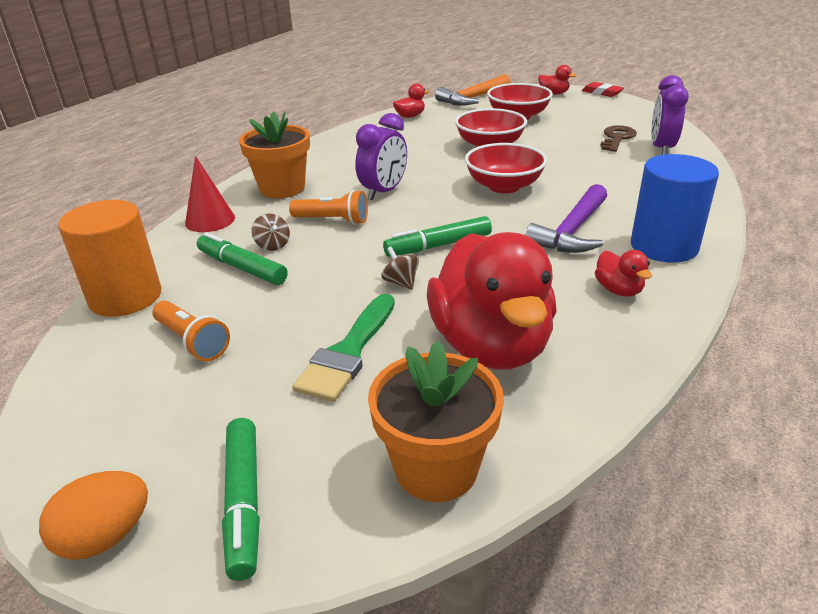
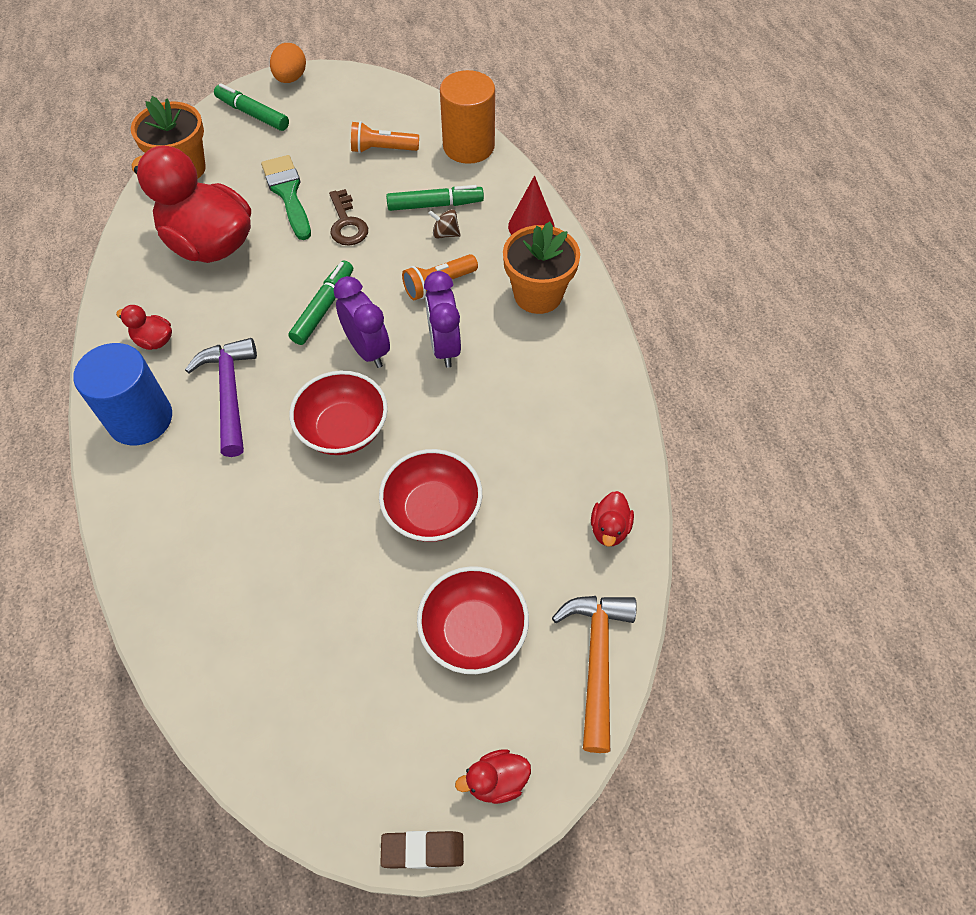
camera: 135 degrees right, 25 degrees up
brown spinning top [381,247,419,290] -> none
red eraser [582,82,624,97] -> brown eraser [380,831,464,869]
brown key [600,125,637,152] -> brown key moved to [329,189,368,246]
purple clock [651,75,689,155] -> purple clock moved to [333,276,390,368]

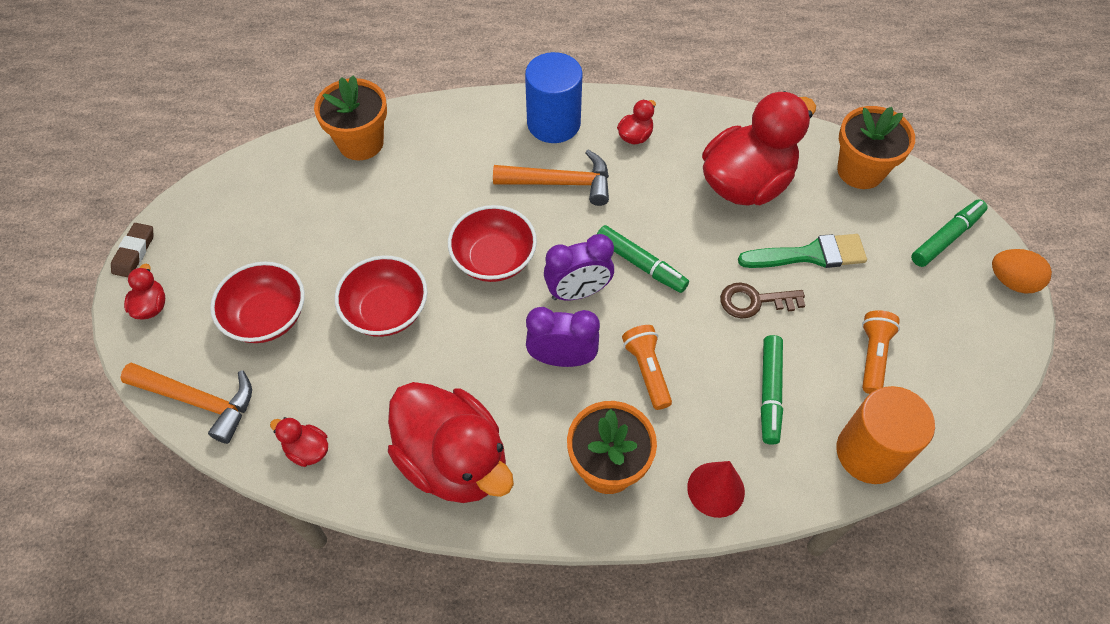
camera: 105 degrees right, 0 degrees up
purple hammer [185,338,257,457] -> orange hammer [493,150,609,206]
brown spinning top [428,209,461,239] -> none
none -> orange flower pot [314,75,387,160]
none -> red duck [388,382,514,503]

